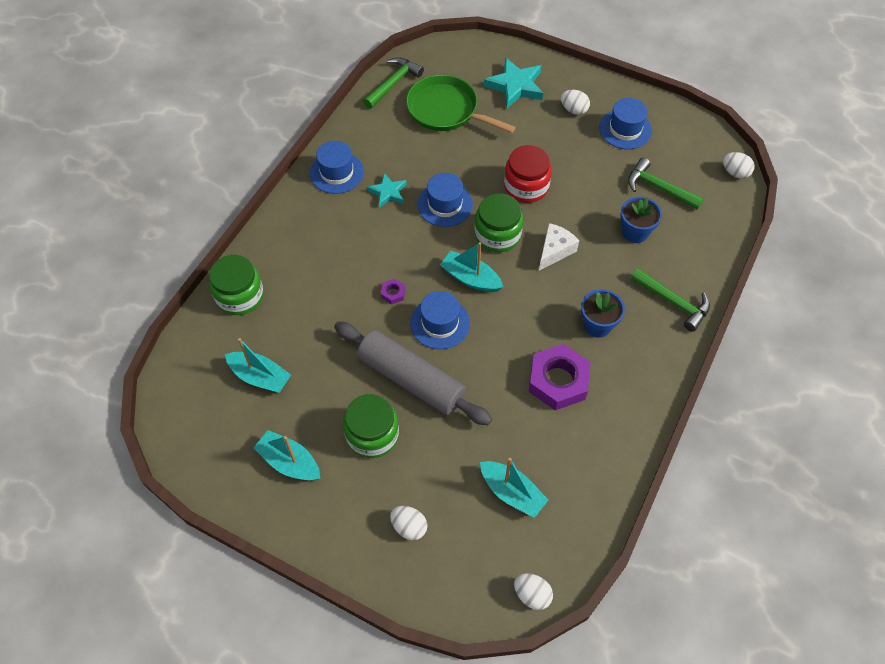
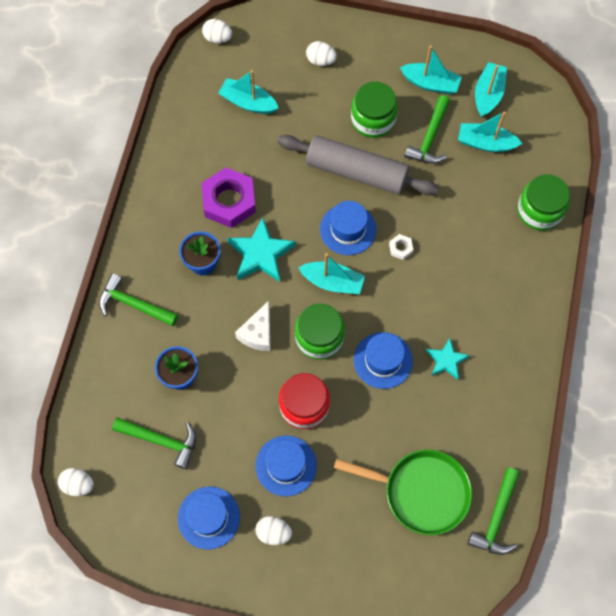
camera: 165 degrees right, 10 degrees up
blue hat [310,141,364,194] -> blue hat moved to [255,436,317,496]
purple nut [381,279,405,305] -> white nut [389,234,413,260]
turquoise star [484,57,543,108] -> turquoise star moved to [227,217,295,282]
none -> green hammer [404,95,450,164]
none -> turquoise boat [475,62,507,117]

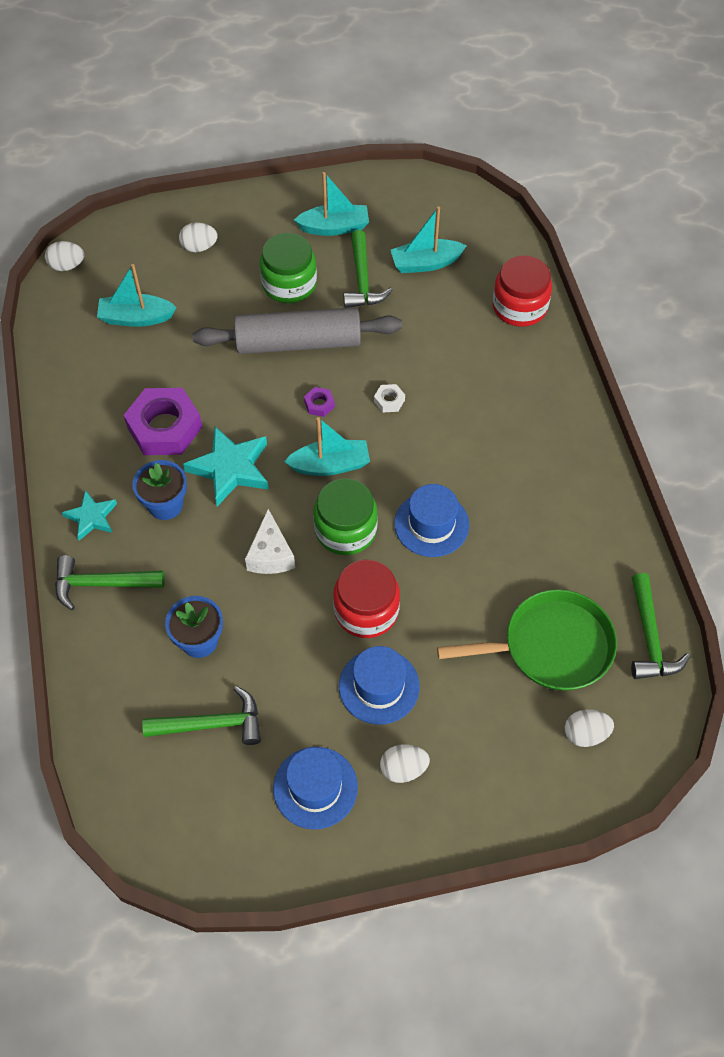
camera: 25 degrees left, 10 degrees down
white egg [58,468,94,496] -> white egg moved to [565,709,614,747]
blue hat [320,201,376,255] -> purple nut [304,387,335,417]
turquoise star [426,338,470,380] -> turquoise star moved to [62,490,117,541]
turquoise boat [475,62,507,117] -> none
green jar [518,174,570,231] -> red jar [493,255,552,327]

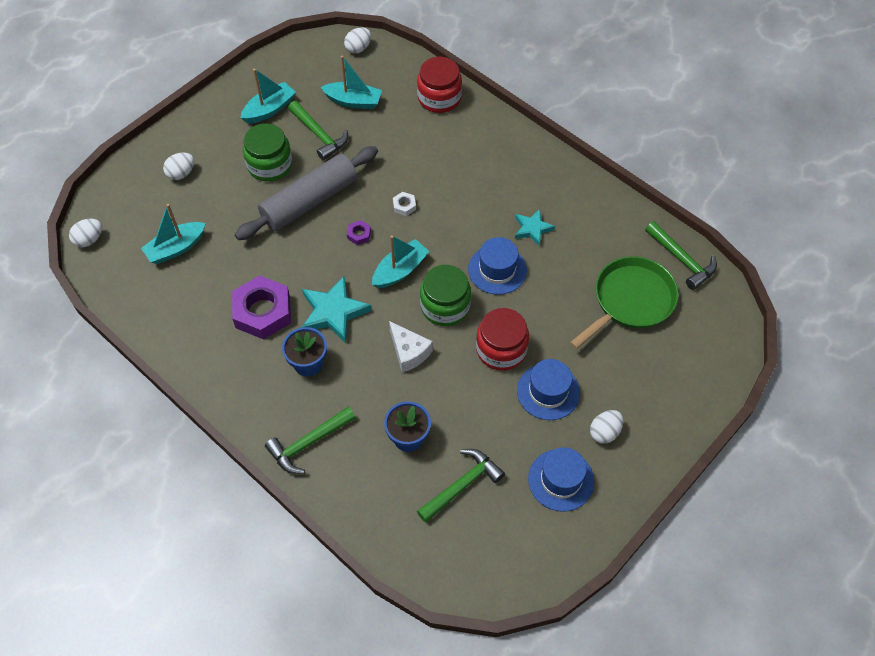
camera: 35 degrees left, 0 degrees up
turquoise star [62,490,117,541] -> turquoise star moved to [515,209,555,246]
turquoise boat [391,206,466,273] -> turquoise boat turned 120 degrees counterclockwise [321,55,382,109]
white egg [565,709,614,747] -> white egg moved to [344,27,371,54]

